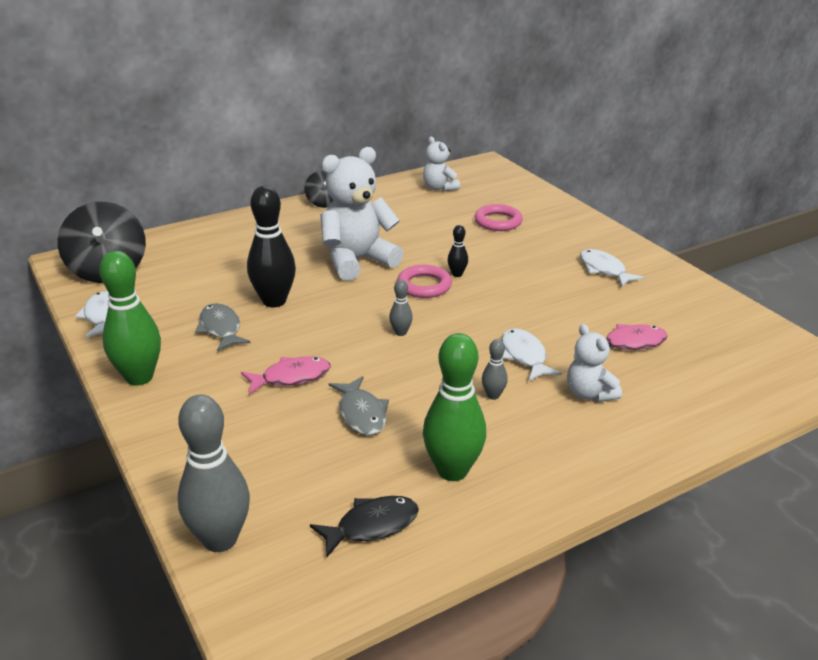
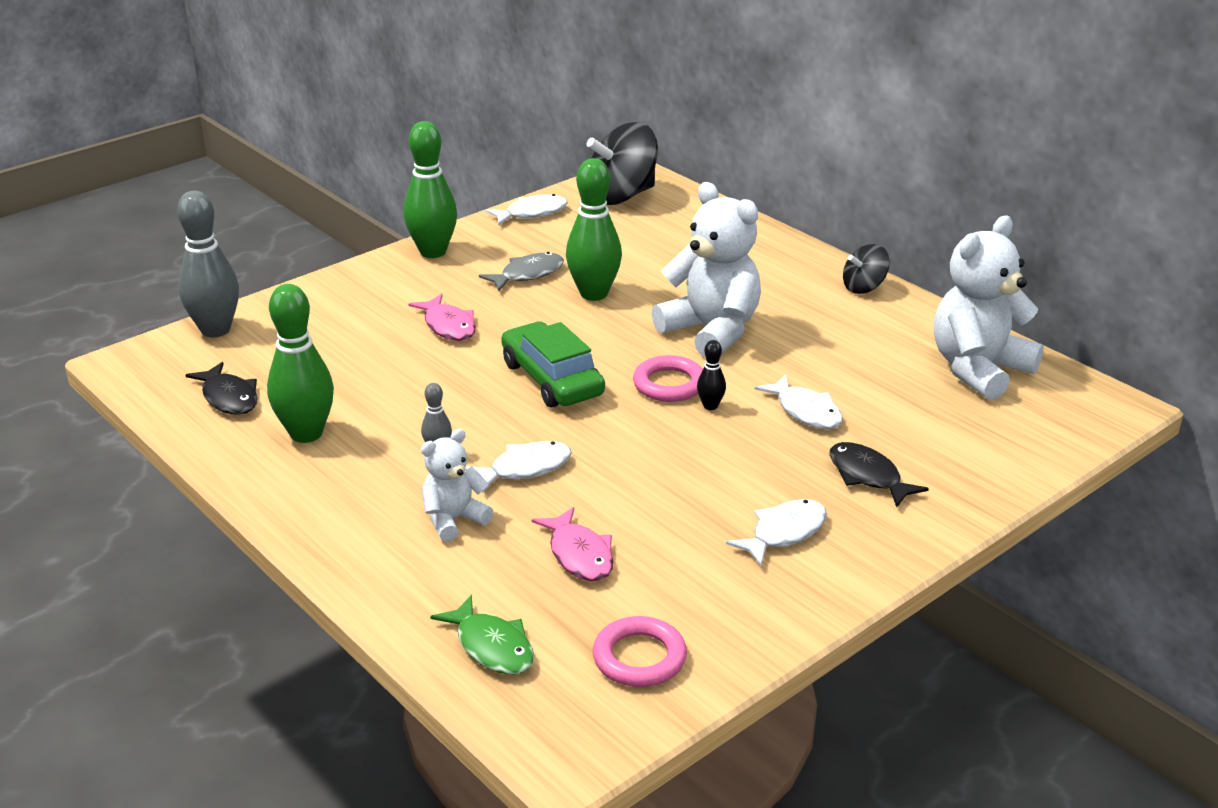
camera: 80 degrees right, 0 degrees up
black bowling pin [247,186,296,307] -> green bowling pin [566,158,622,301]
grey fish [329,376,389,435] -> none
grey bowling pin [389,280,413,336] -> green car [501,321,605,408]
white teddy bear [423,136,460,192] -> white teddy bear [934,216,1044,400], size x1.84
pink ring [474,204,523,231] -> pink ring moved to [593,616,687,687]
none -> green fish [430,595,534,674]
none -> white fish [754,374,843,429]
none -> black fish [829,442,929,507]

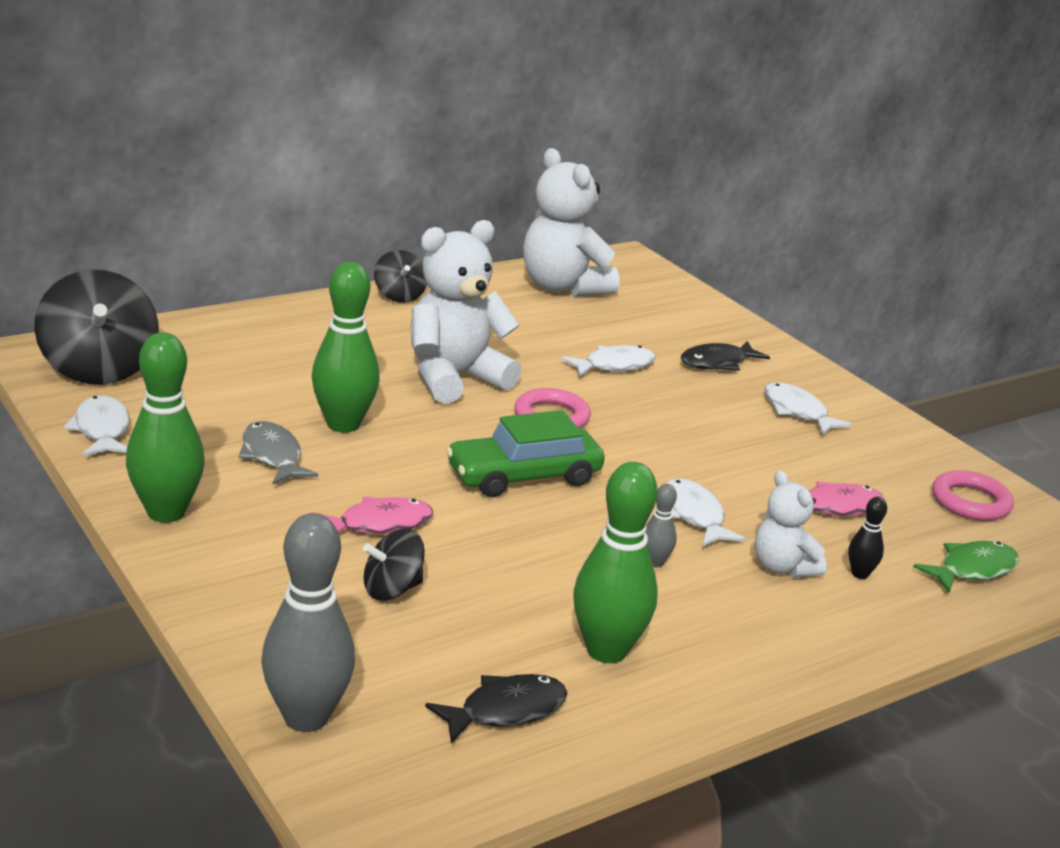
camera: 85 degrees left, 5 degrees down
black bowling pin [697,340,726,410] -> black bowling pin moved to [848,497,887,579]
none -> black spinning top [363,529,425,601]

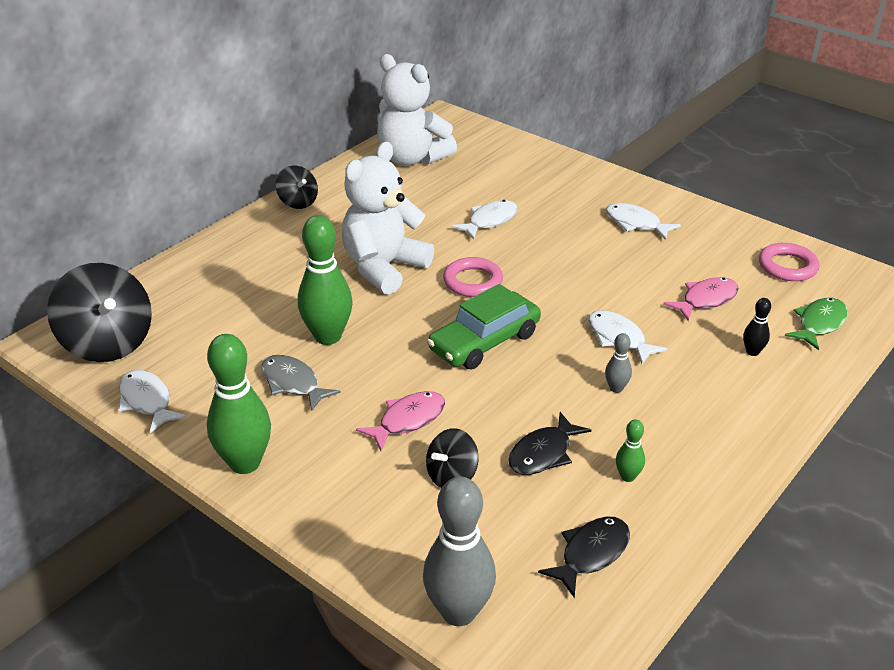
camera: 15 degrees left, 10 degrees up
green bowling pin [573,462,658,663] -> green bowling pin [616,419,645,482], size x0.46
black fish [681,341,770,371] -> black fish moved to [508,412,591,475]
white teddy bear [755,471,827,578] -> none

